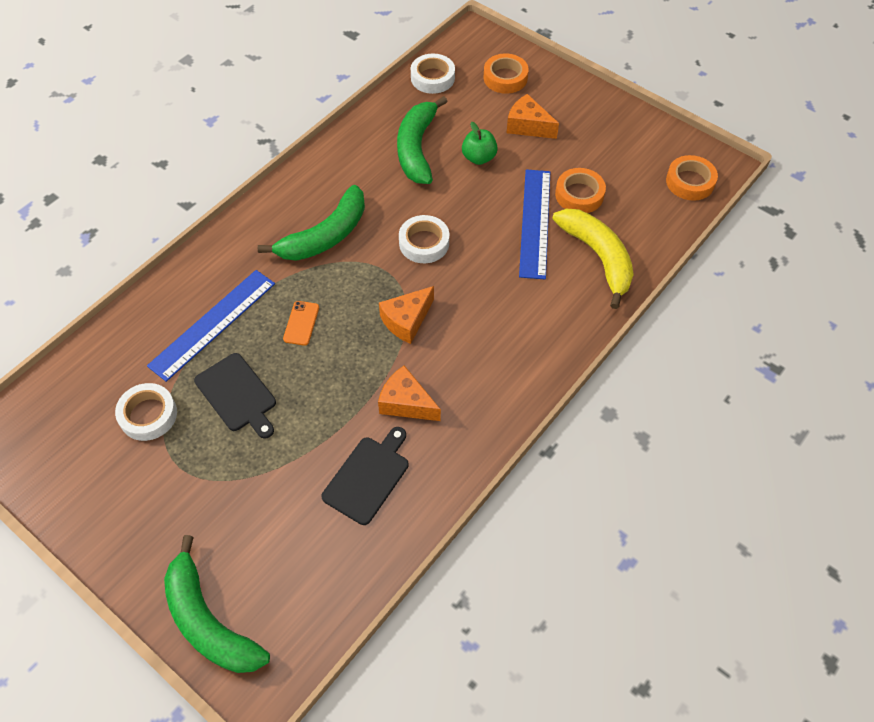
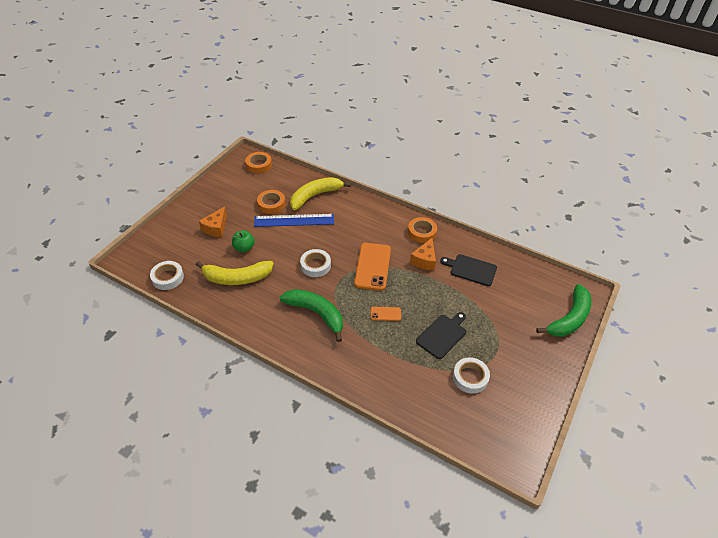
camera: 100 degrees left, 10 degrees down
blue ruler [147,270,275,382] -> none
orange cheese [379,286,434,344] -> orange phone [354,243,391,291]
green banana [397,96,448,184] -> yellow banana [195,261,273,285]
orange tape [484,53,529,94] -> orange tape moved to [408,217,437,243]

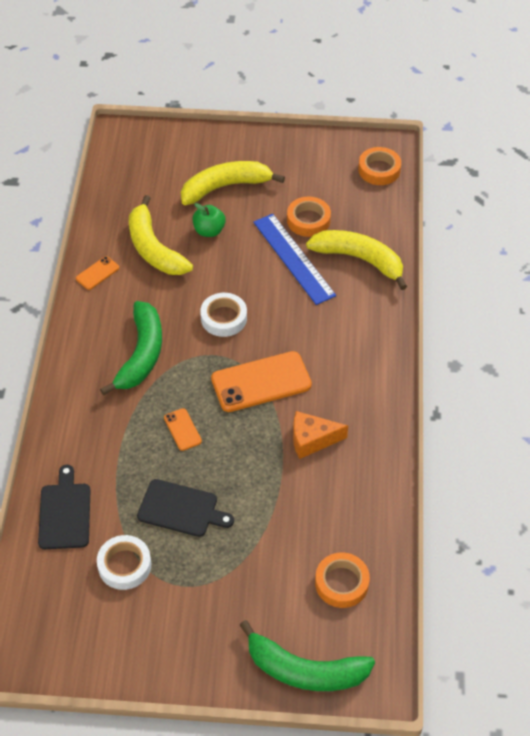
camera: 65 degrees right, 5 degrees up
white tape [150,261,184,290] -> none
orange cheese [199,206,227,237] -> yellow banana [181,161,285,205]
orange tape [408,217,437,243] -> orange tape moved to [315,552,370,608]
black cutting board [440,254,497,286] -> black cutting board moved to [38,465,90,549]
none -> orange phone [76,256,119,290]

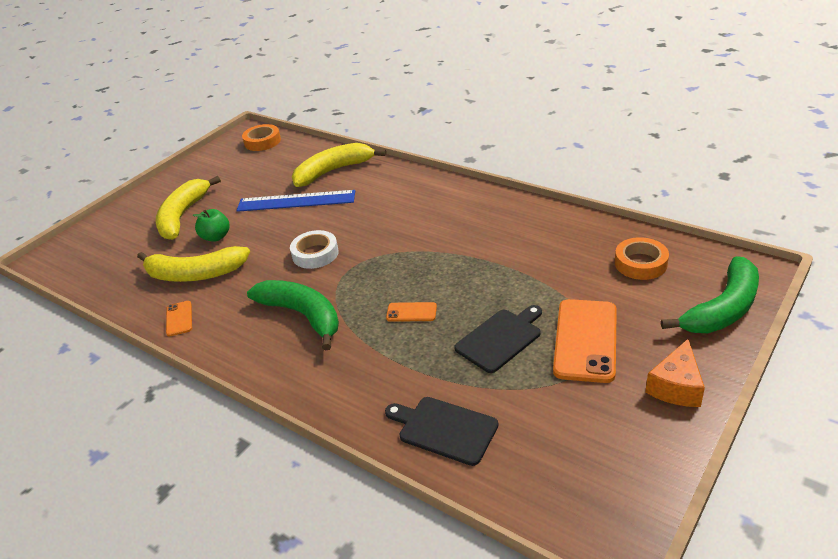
camera: 55 degrees left, 15 degrees down
white tape [97,535,151,590] -> none
orange phone [211,351,312,412] -> orange phone moved to [553,299,617,383]
orange tape [287,197,331,237] -> none
orange cheese [293,411,348,459] -> orange cheese moved to [645,339,705,407]

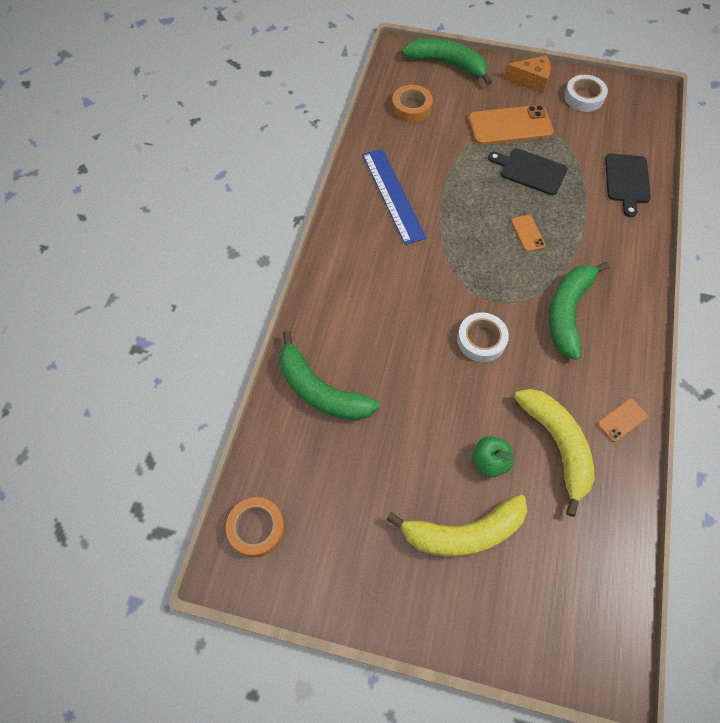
camera: 115 degrees left, 25 degrees up
blue ruler [236,190,355,212] -> blue ruler moved to [362,149,426,245]
yellow banana [292,143,386,187] -> green banana [280,331,380,420]
none -> white tape [564,75,608,112]

